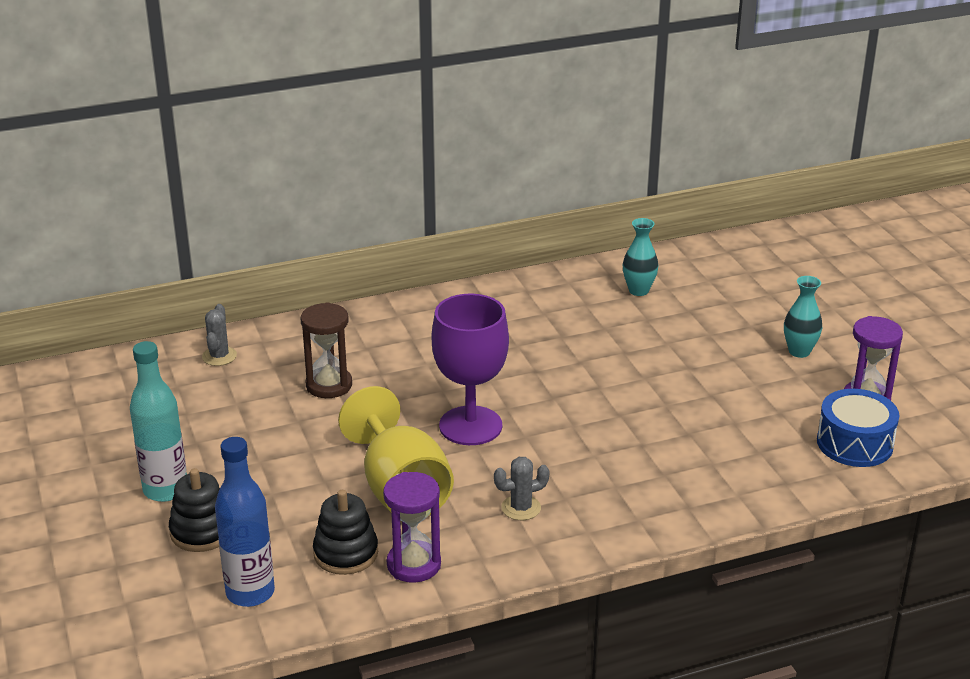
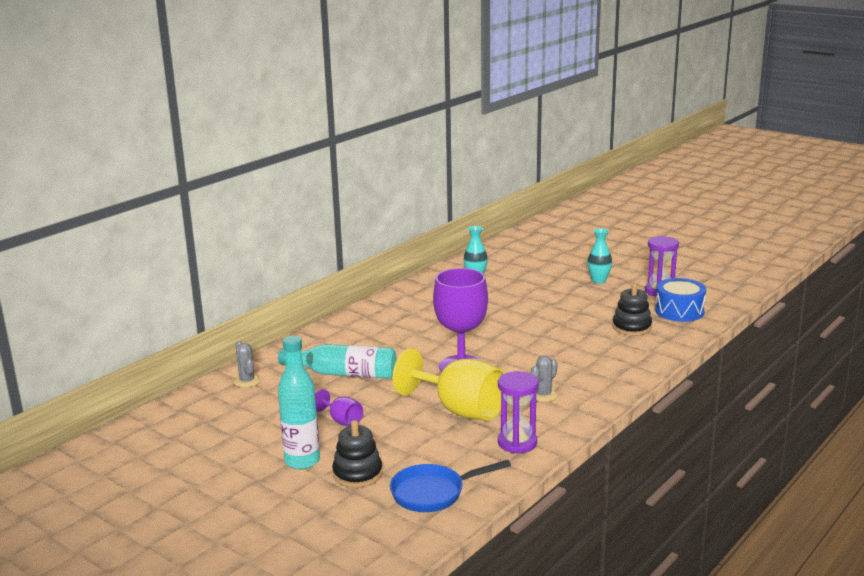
camera: 30 degrees left, 10 degrees down
blue bottle [215,437,275,607] -> blue pan [390,460,511,512]
brown hourglass [301,302,352,398] -> turquoise bottle [278,344,397,379]
black stacking toy [313,490,378,575] -> black stacking toy moved to [612,283,652,336]
none -> purple goblet [315,389,363,426]

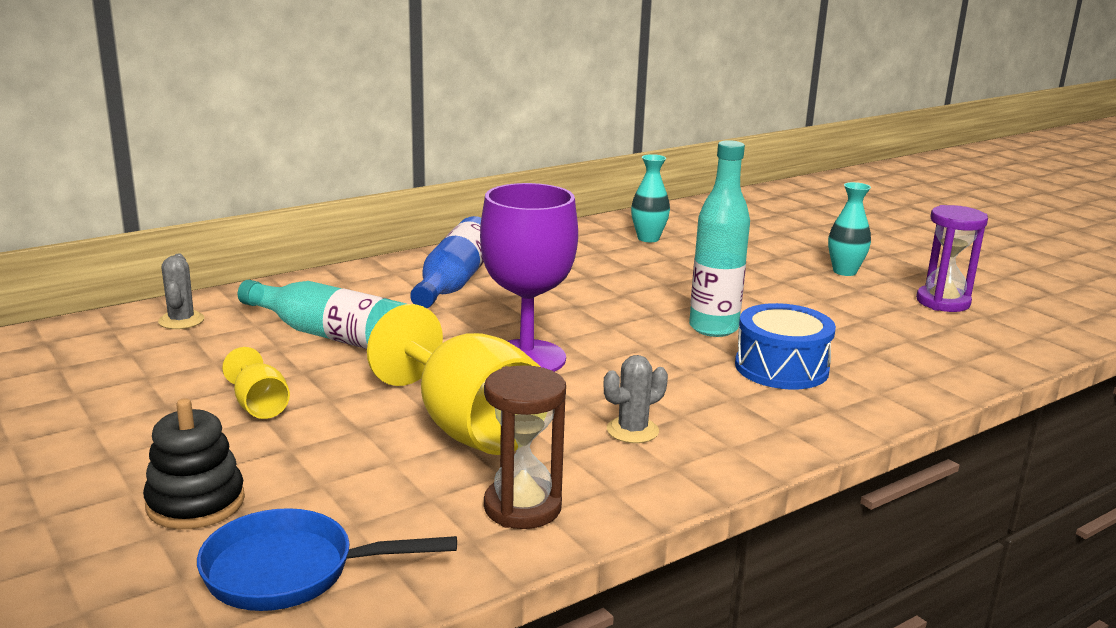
camera: 15 degrees right, 0 degrees up
turquoise bottle [278,336,320,469] -> turquoise bottle moved to [689,140,750,337]
purple goblet [315,389,363,426] -> yellow goblet [222,347,290,419]
purple hourglass [498,371,538,454] -> brown hourglass [484,365,566,529]
black stacking toy [612,283,652,336] -> none
blue drum [655,278,706,322] -> blue drum moved to [735,303,836,390]
none -> blue bottle [410,216,484,308]

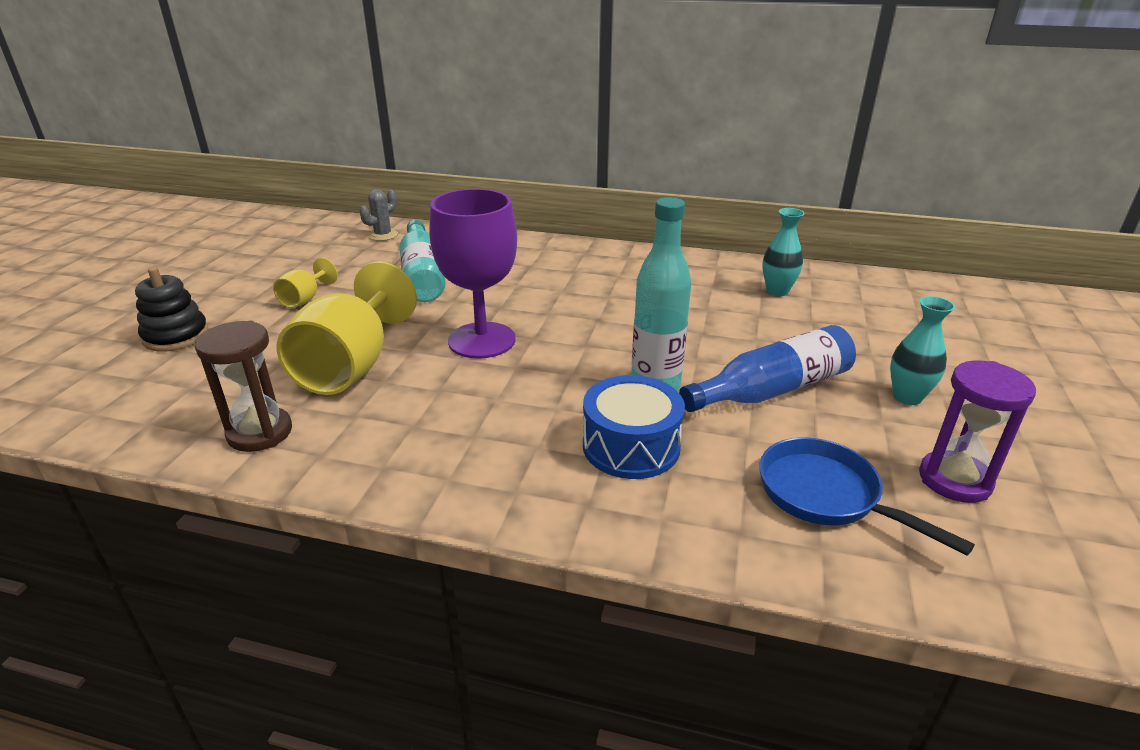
camera: 50 degrees right, 10 degrees up
blue pan [197,508,457,611] -> blue pan moved to [759,437,975,556]
blue bottle [410,216,484,308] -> blue bottle moved to [679,325,856,412]
grey cactus [604,355,668,443] -> none

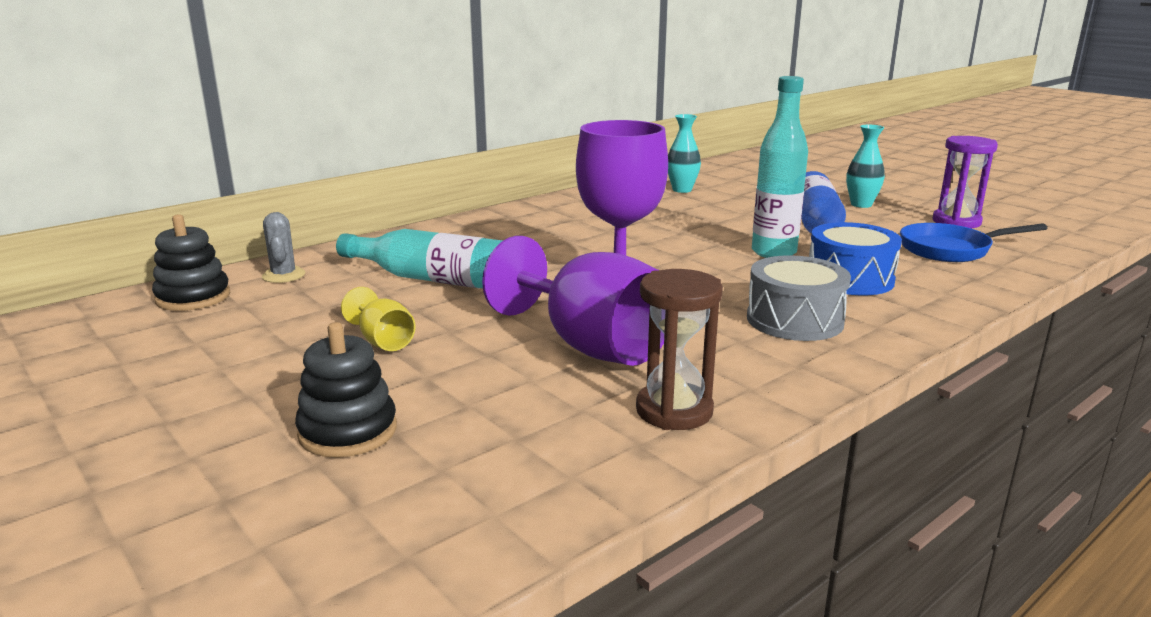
camera: 55 degrees left, 10 degrees down
yellow goblet [277,262,417,395] -> purple goblet [482,236,664,366]
none -> black stacking toy [152,214,230,311]
none -> grey drum [747,255,851,341]

